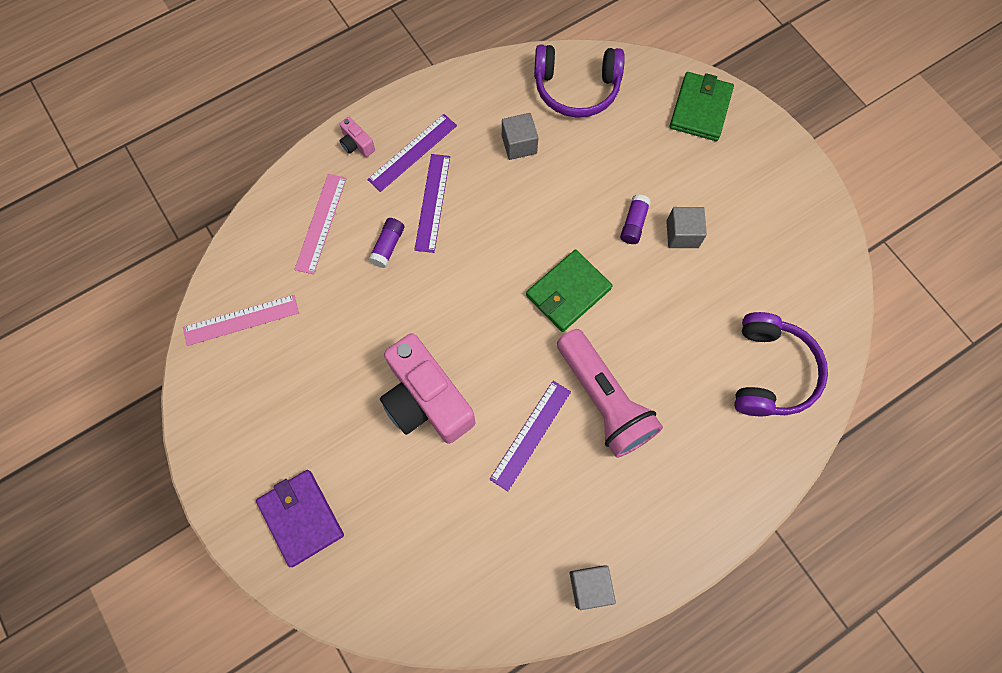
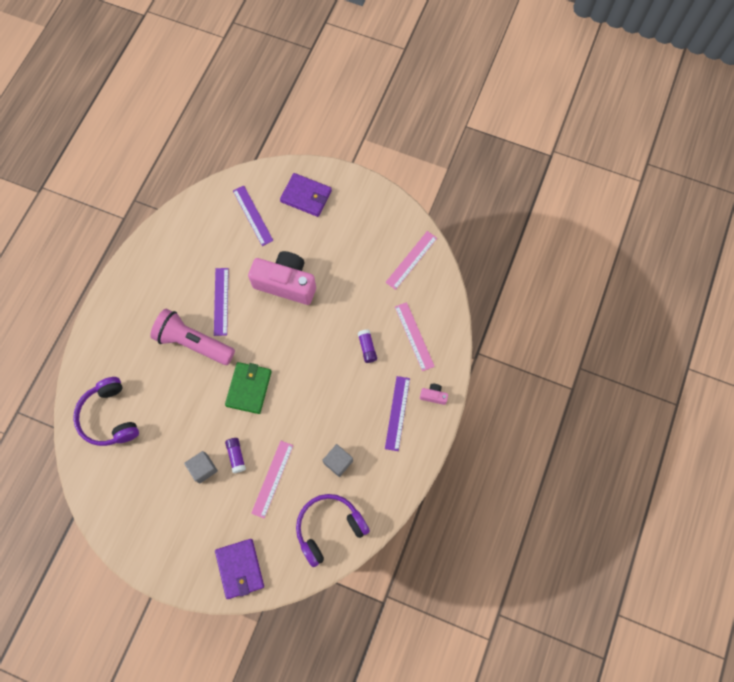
camera: 145 degrees right, 0 degrees up
purple ruler [414,154,450,253] -> purple ruler moved to [233,186,274,246]
grey cube [570,566,616,610] -> none
green wallet [670,72,734,141] -> purple wallet [215,539,264,599]
none -> pink ruler [251,441,294,518]

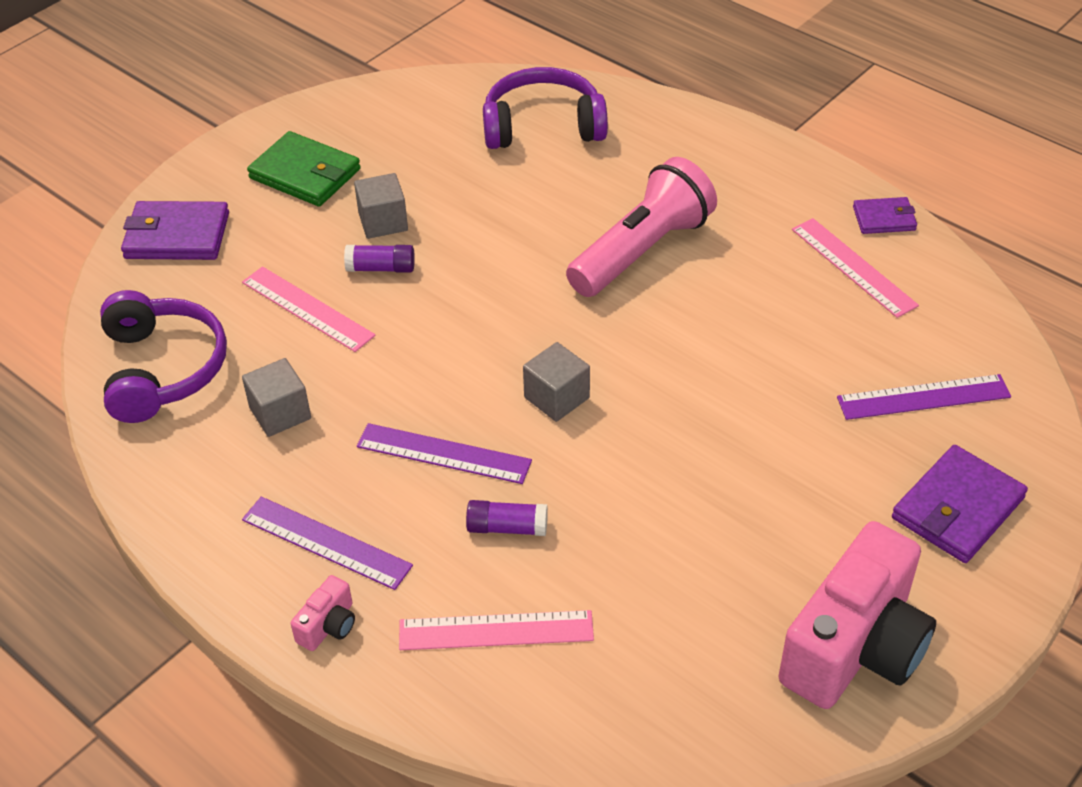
camera: 110 degrees right, 25 degrees down
purple ruler [214,268,229,336] -> purple ruler moved to [357,423,532,484]
green wallet [225,362,272,414] -> green wallet moved to [247,131,361,207]
pink camera [248,251,316,305] -> pink camera moved to [779,521,936,709]
pink ruler [385,231,437,290] -> pink ruler moved to [792,218,919,318]
none -> grey cube [523,342,590,422]
none -> purple wallet [853,197,917,234]

